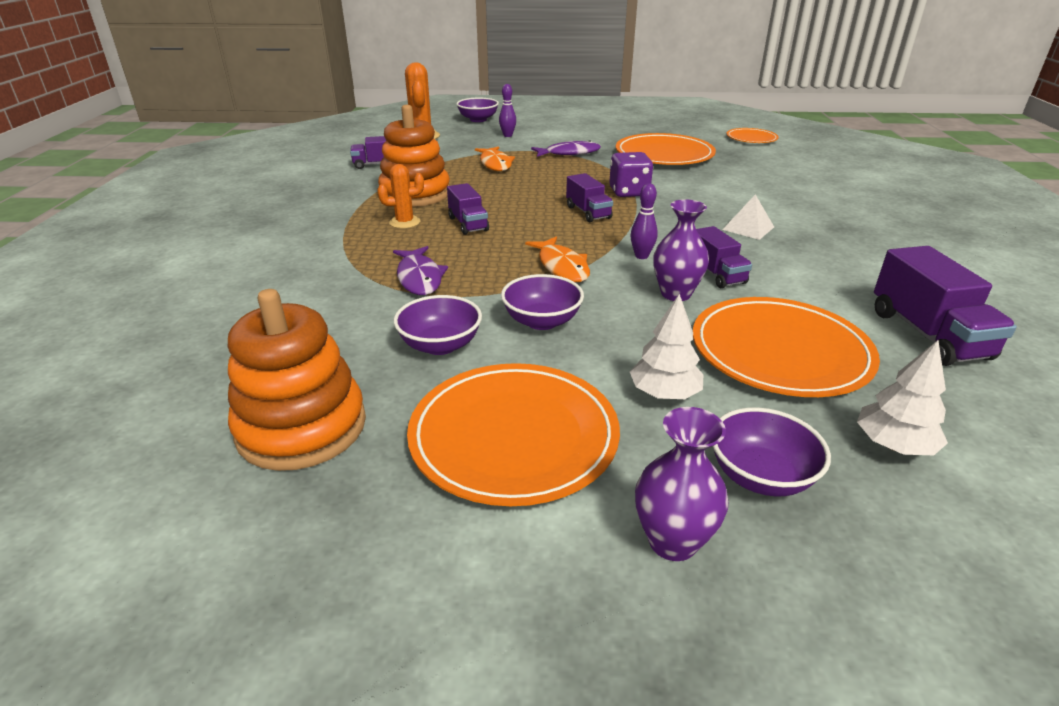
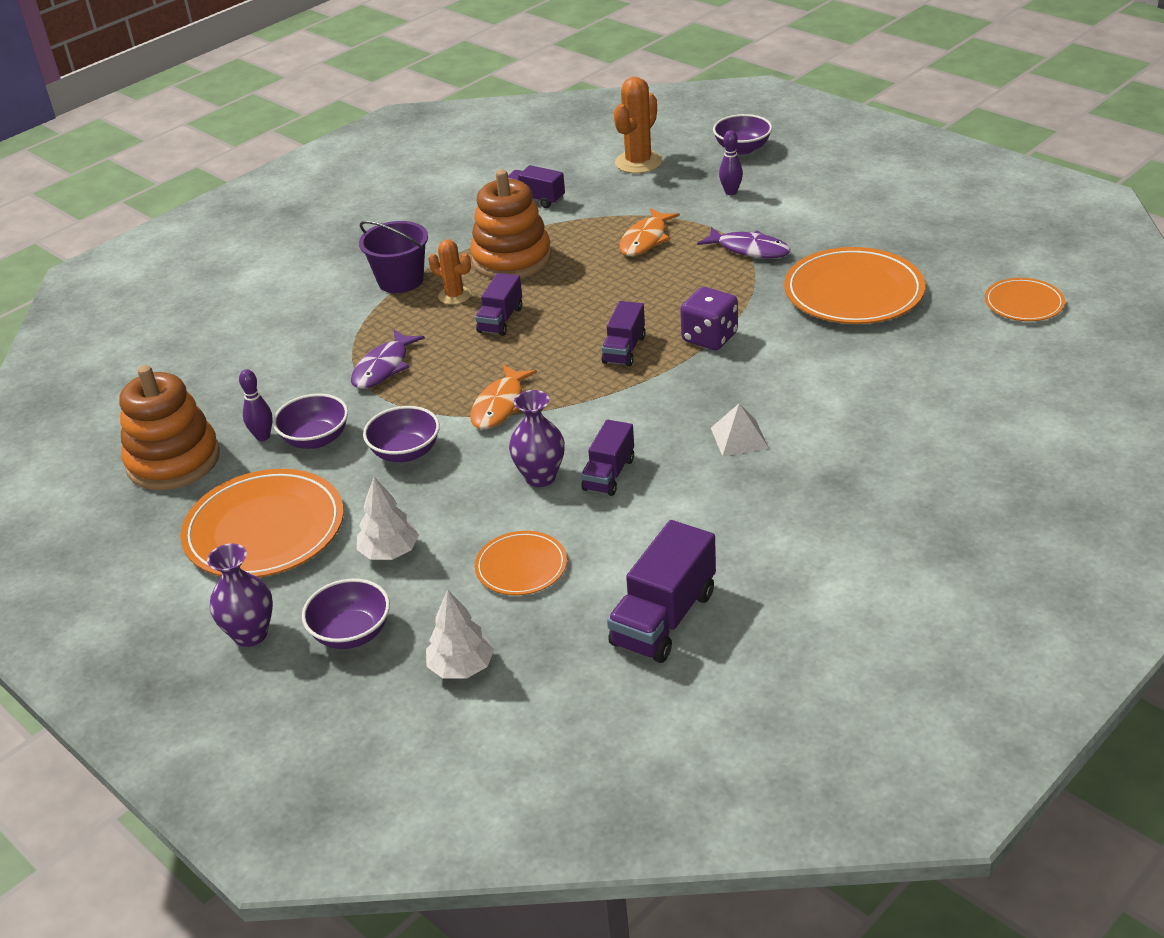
camera: 45 degrees right, 5 degrees up
purple bowling pin [631,183,658,259] -> purple bowling pin moved to [239,369,273,441]
orange plate [693,297,880,397] -> orange plate [475,531,567,595], size x0.55
none -> purple bucket [359,221,428,293]

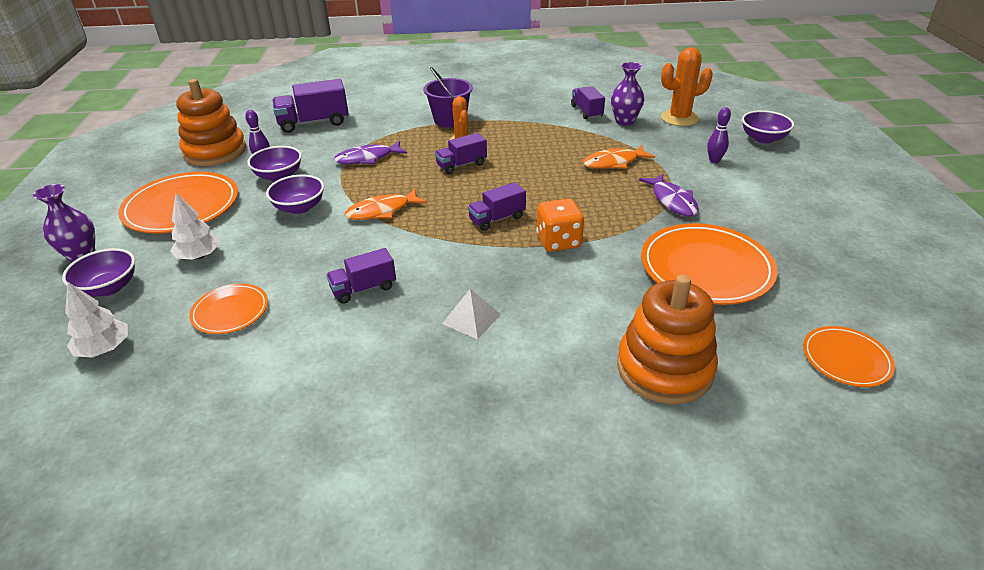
camera: 40 degrees right, 0 degrees up
orange stacking toy [470,170,551,278] -> orange stacking toy moved to [617,275,718,404]
purple vase [509,390,565,487] -> purple vase moved to [611,62,645,126]
purple truck [607,520,716,663] -> purple truck moved to [272,79,349,133]
purple dice [680,287,738,350] -> orange dice [536,198,584,252]

